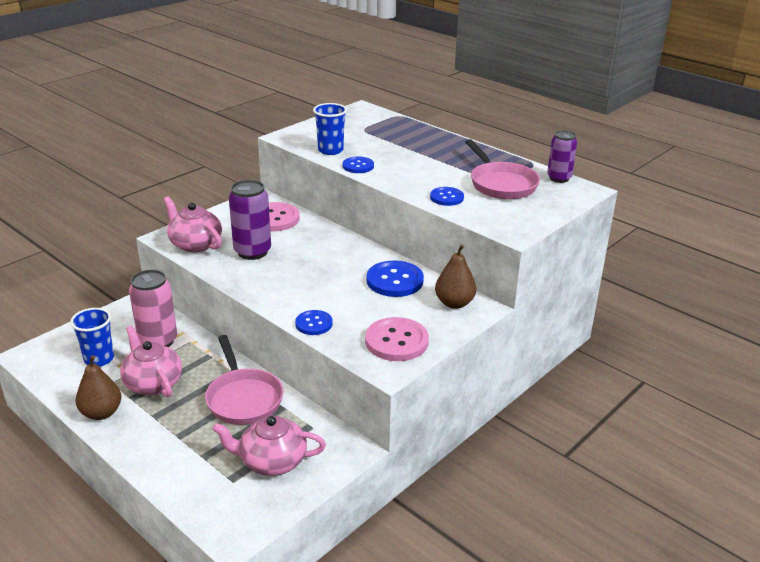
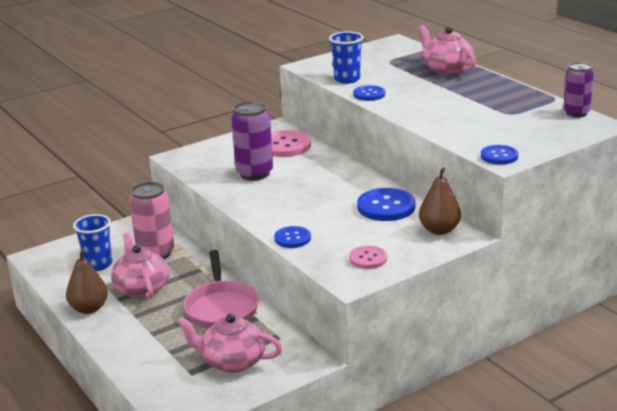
camera: 15 degrees right, 5 degrees down
pink teapot [163,196,222,252] -> pink teapot moved to [419,25,476,75]
pink button [365,317,429,361] -> pink button [349,246,387,269], size x0.60
blue button [430,187,464,206] -> blue button moved to [481,145,518,165]
pink pan [465,139,540,200] -> none

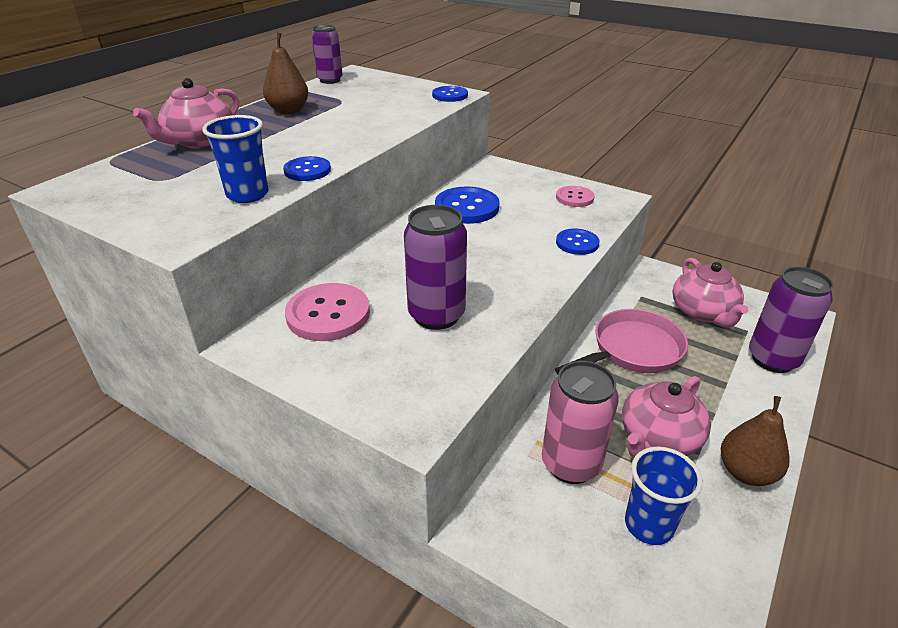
camera: 115 degrees left, 10 degrees up
brown pear [419,167,461,235] -> brown pear moved to [263,33,308,114]
none -> purple can [749,267,834,373]

